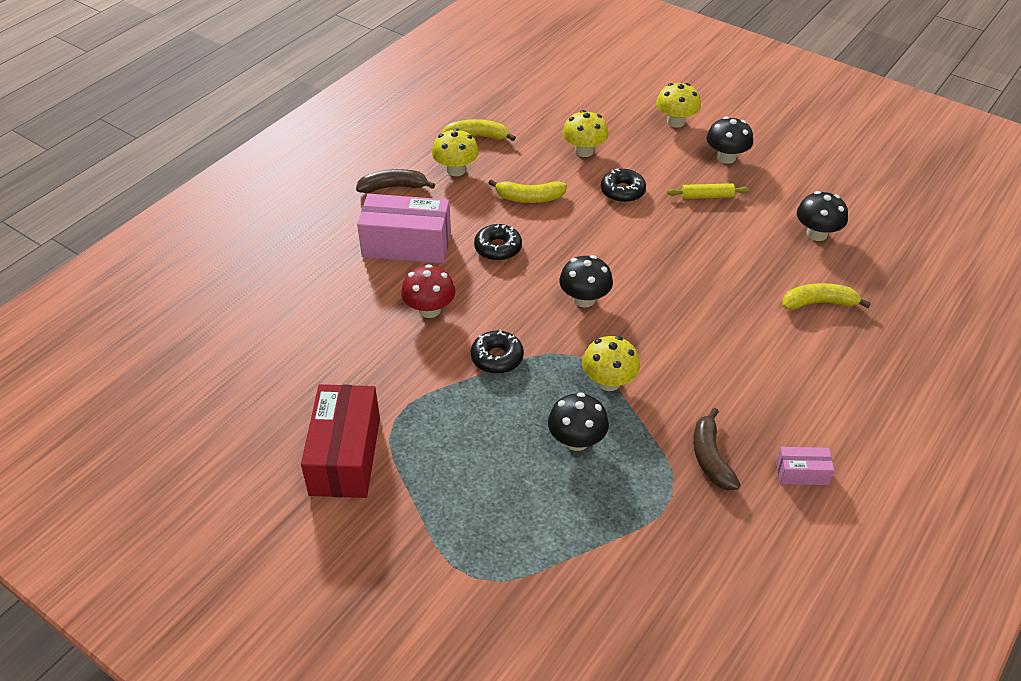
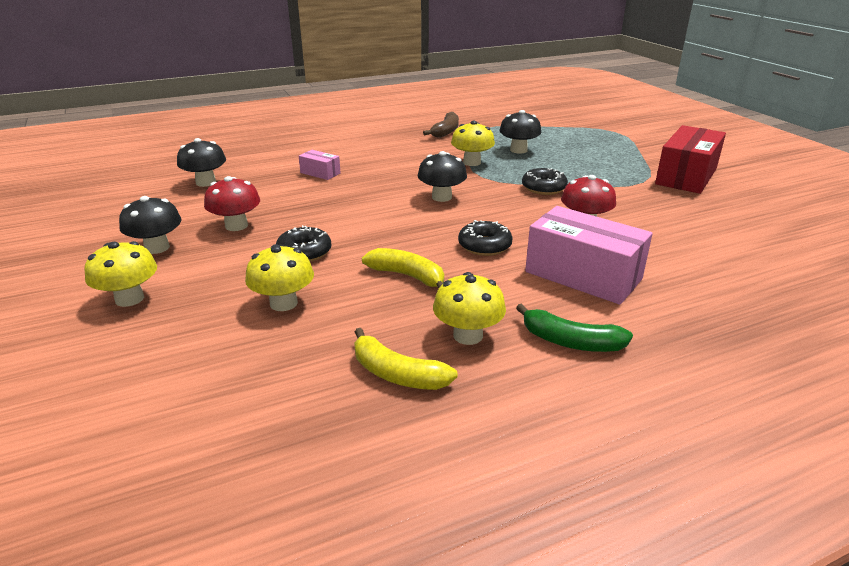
camera: 150 degrees left, 15 degrees down
brown banana [356,169,435,193] -> green banana [516,304,633,352]
yellow rolling pin [667,183,749,199] -> red mushroom [204,176,260,231]
pink box [776,447,834,485] -> pink box moved to [299,150,341,180]
yellow banana [782,283,871,310] -> none

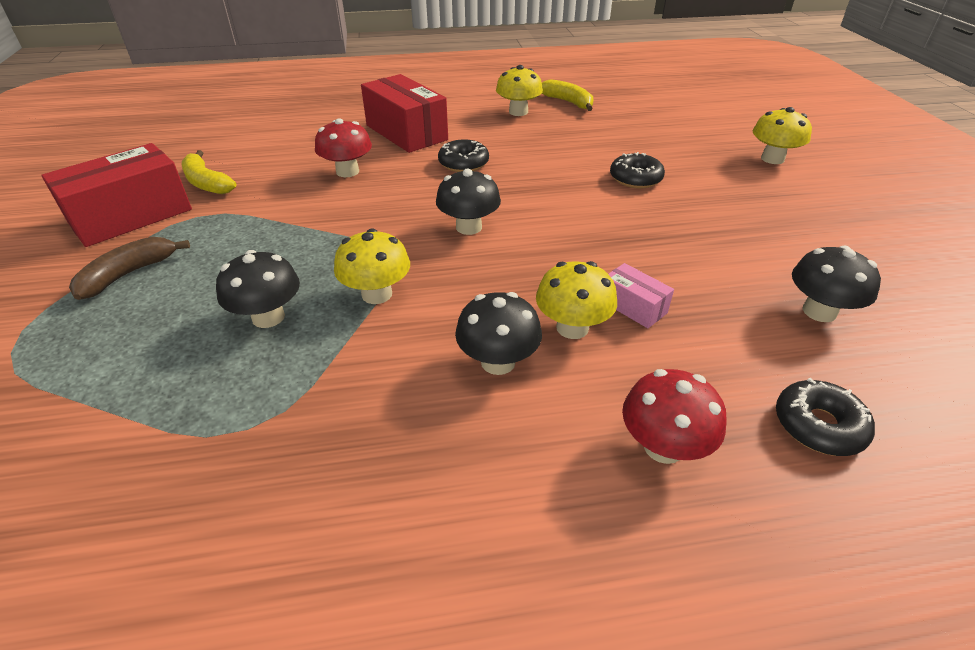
camera: 165 degrees left, 10 degrees up
black mushroom [119,196,182,254] -> black mushroom moved to [455,292,542,375]
red mushroom [204,176,260,231] -> red mushroom moved to [622,369,727,464]
yellow mushroom [245,244,314,311] -> yellow mushroom moved to [536,261,617,339]
yellow banana [362,248,444,288] -> yellow banana moved to [181,150,237,194]
brown banana [423,112,459,138] -> brown banana moved to [69,237,190,300]
green banana [516,304,633,352] -> none
black donut [522,168,568,195] -> black donut moved to [776,378,875,456]
pink box [525,206,653,305] -> red box [361,74,448,153]

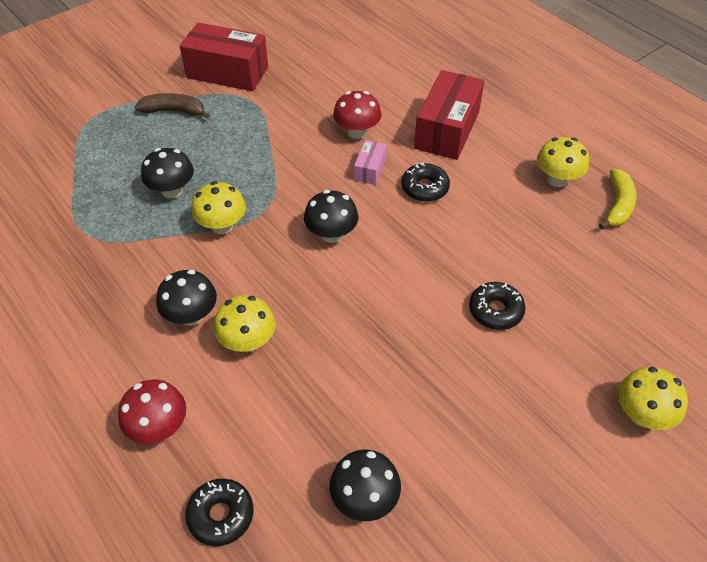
camera: 60 degrees right, 10 degrees up
yellow banana [181,150,237,194] -> none
pink box [609,263,674,328] -> pink box moved to [354,140,387,185]

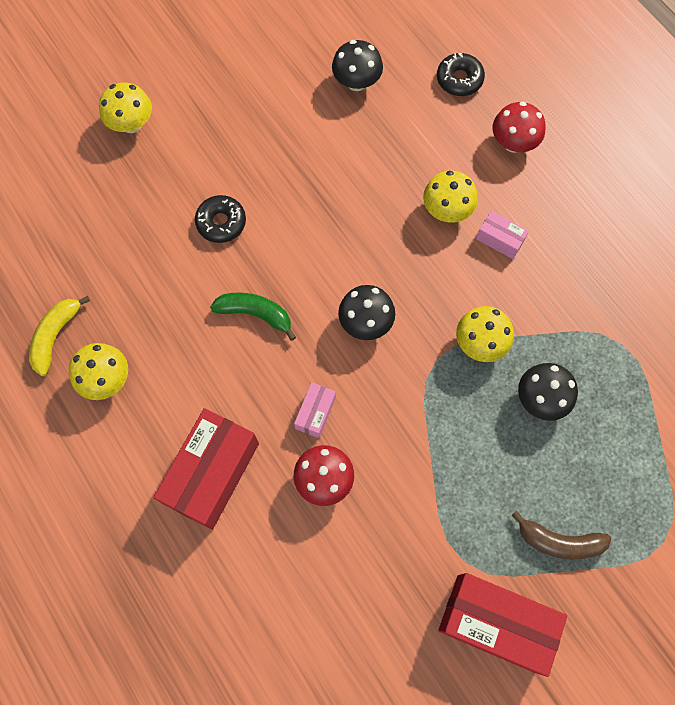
camera: 175 degrees left, 20 degrees up
black mushroom [156,270,217,326] -> pink box [476,211,529,259]
black donut [401,163,450,202] -> none
none -> green banana [210,293,296,341]

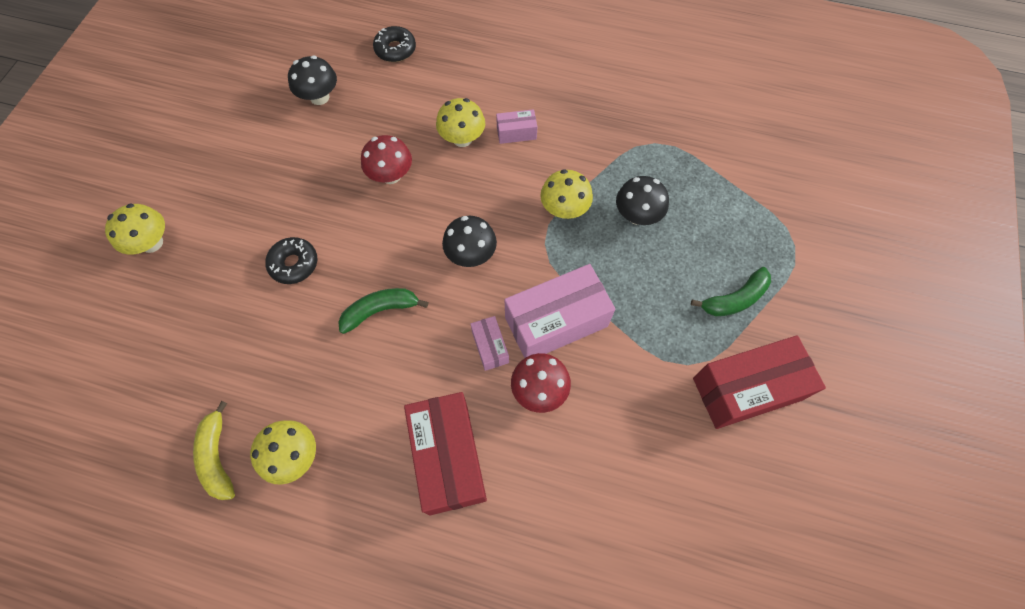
camera: 40 degrees left, 5 degrees down
red mushroom [493,102,546,153] -> red mushroom moved to [361,135,412,184]
brown banana [512,511,611,559] -> green banana [691,267,771,316]
none -> pink box [505,264,615,358]

